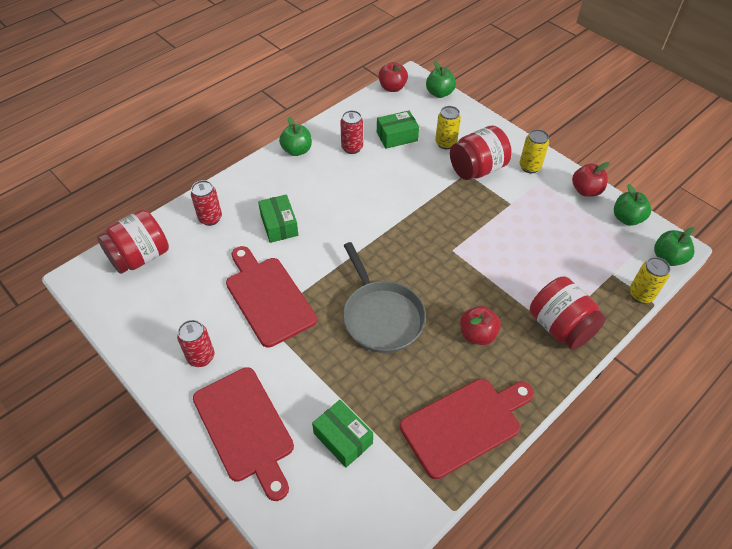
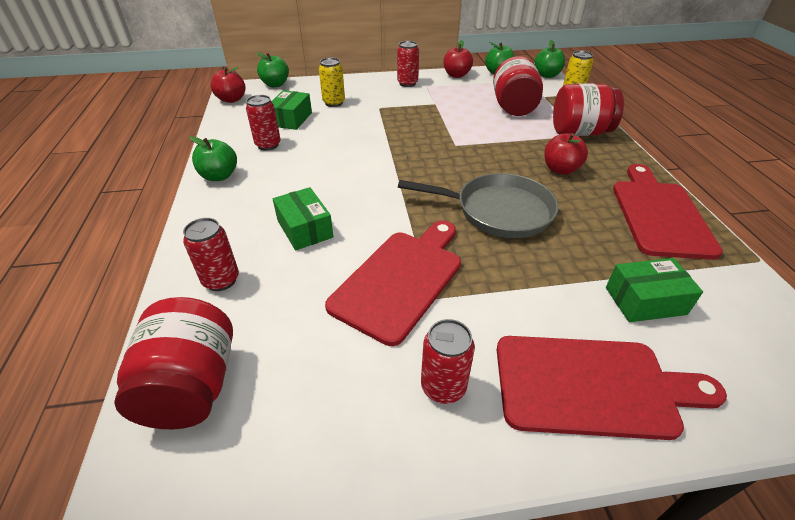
camera: 55 degrees left, 10 degrees down
red cutting board [226,246,317,348] -> red cutting board turned 120 degrees clockwise [325,221,461,346]
green box [258,194,298,243] -> green box turned 45 degrees clockwise [273,187,333,250]
red jar [450,125,512,180] -> red jar moved to [493,56,543,116]
yellow can [520,129,549,173] -> red can [397,41,419,87]

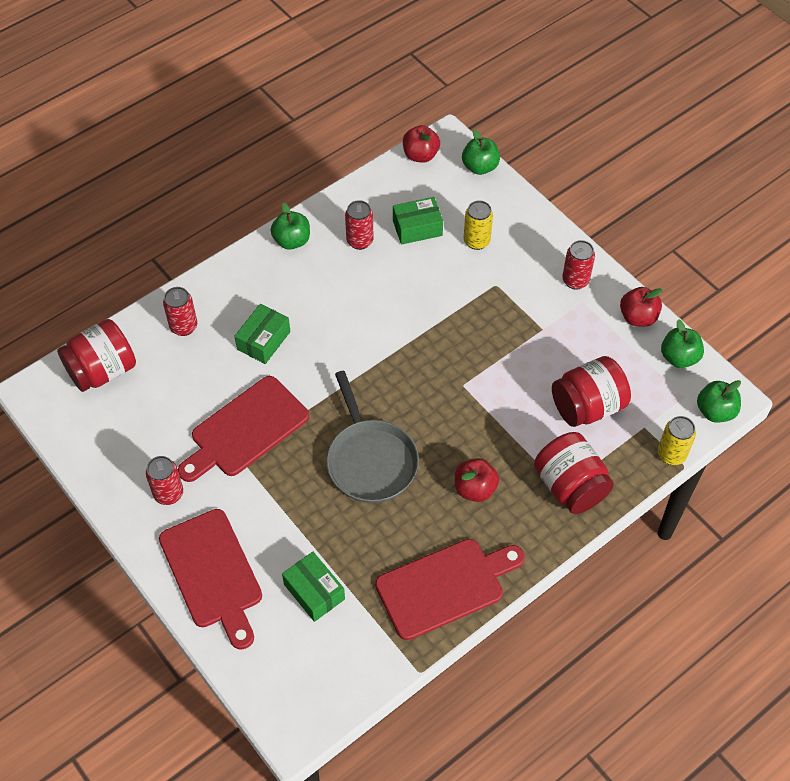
camera: 60 degrees right, 15 degrees up
red cutting board [325,221,461,346] -> red cutting board turned 135 degrees clockwise [178,376,309,482]

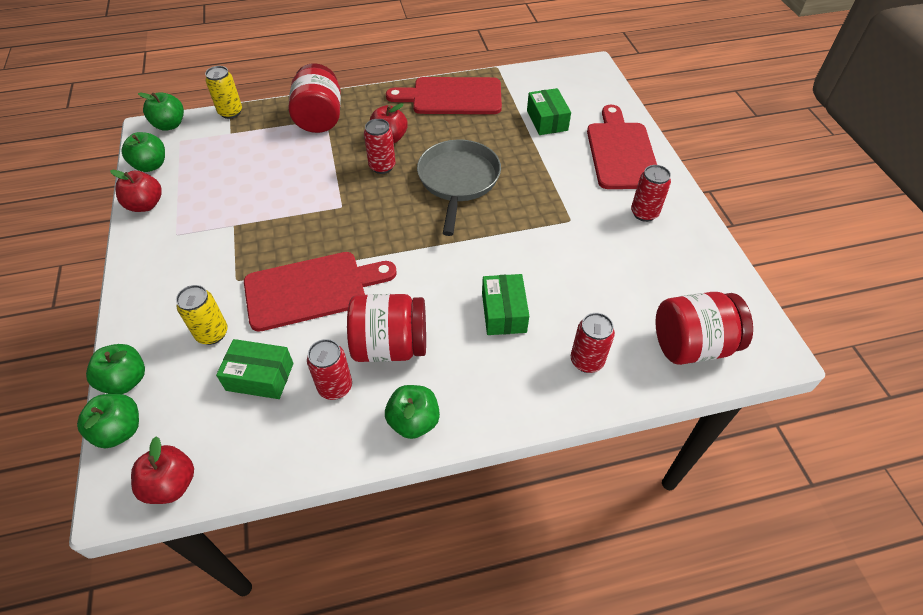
camera: 155 degrees left, 5 degrees down
red cutting board [178,376,309,482] -> red cutting board moved to [244,252,397,332]
green box [234,304,290,364] -> green box turned 60 degrees counterclockwise [482,274,529,335]
red jar [552,356,631,427] -> red jar moved to [347,294,426,362]
red can [562,240,595,290] -> red can moved to [364,119,396,174]
none -> green apple [86,344,145,394]

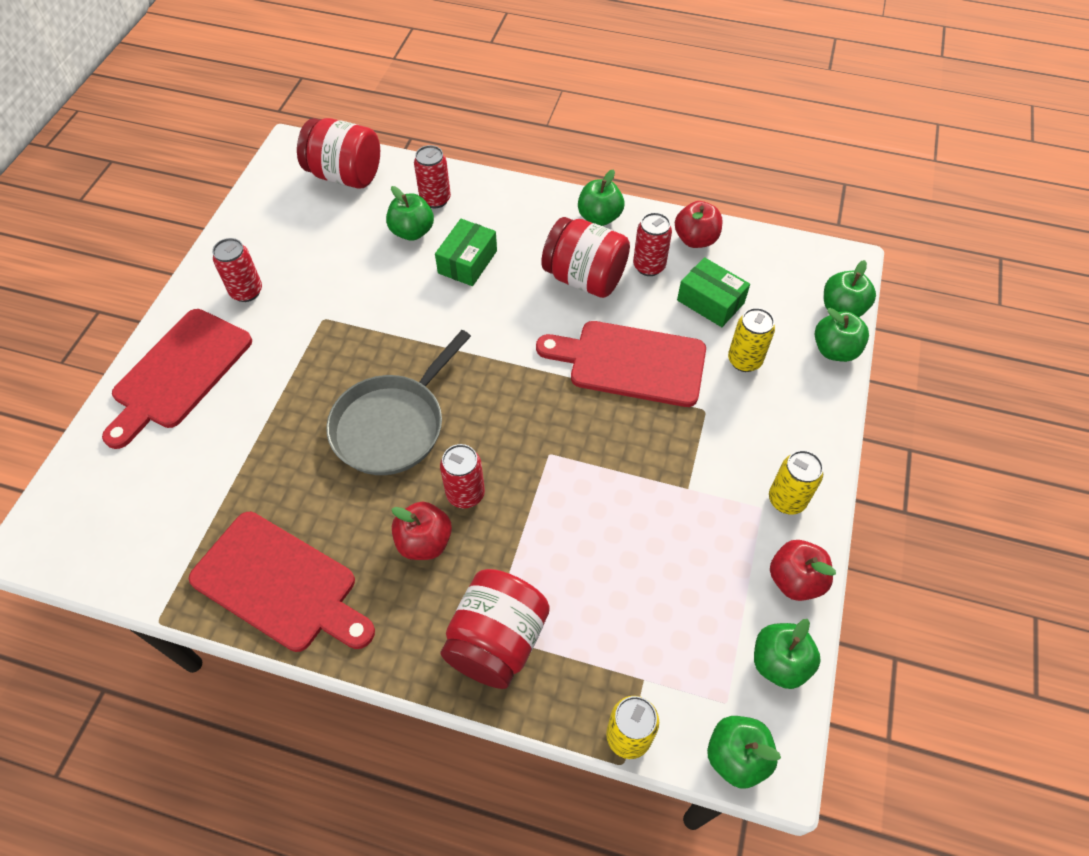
camera: 150 degrees left, 5 degrees up
red apple [131,436,194,504] -> red apple moved to [675,201,722,248]
green box [527,88,571,135] -> none
none -> green apple [386,186,434,241]
none -> yellow can [769,450,823,515]

